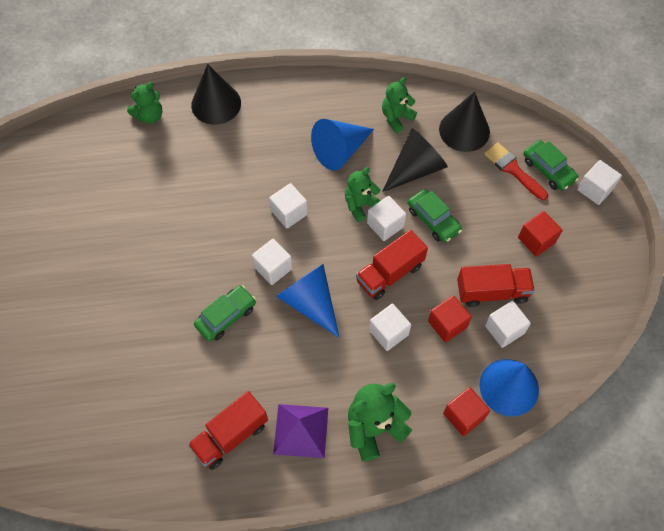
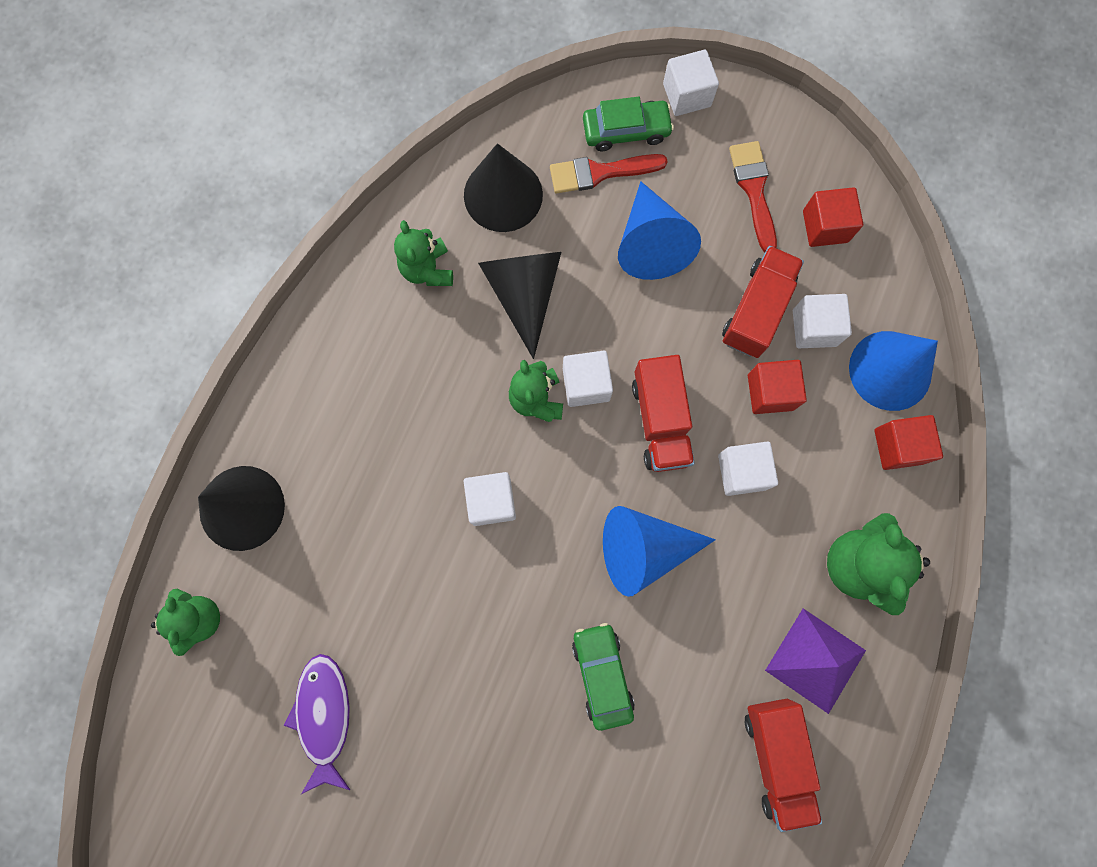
camera: 60 degrees left, 15 degrees up
white cube [252,239,292,285] -> none
blue cone [311,119,374,171] -> blue cone moved to [618,181,701,280]
green car [408,189,462,243] -> none
red cube [518,211,563,257] -> red cube moved to [803,187,863,247]
none -> purple fish [284,654,350,794]
none -> red brush [729,141,777,252]

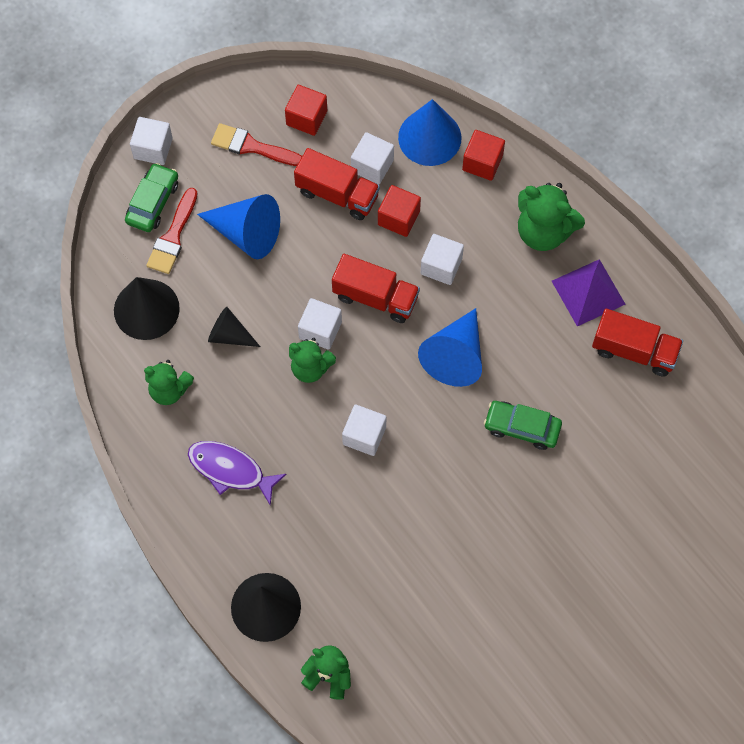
camera: 60 degrees left, 10 degrees down
purple fish [284,654,350,794] -> purple fish moved to [188,441,286,506]
black cone [478,252,561,359] -> black cone [208,307,260,347], size x0.60
red truck [722,246,804,358] -> red truck turned 150 degrees clockwise [294,148,380,220]

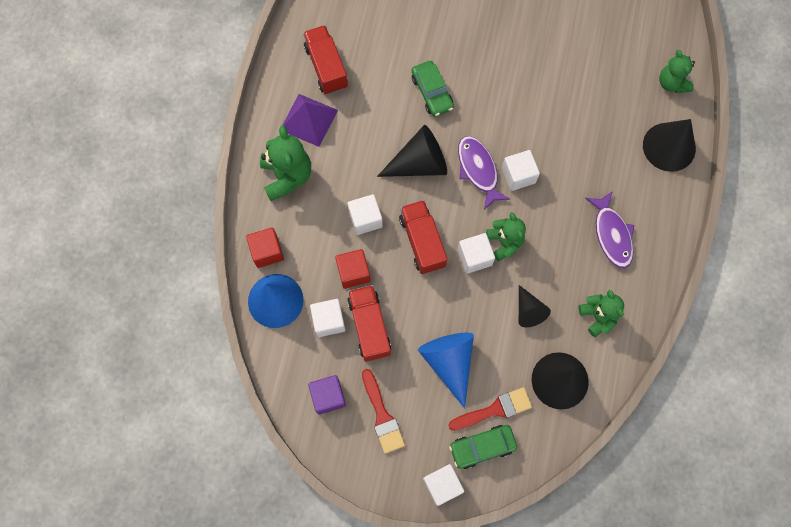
camera: 130 degrees left, 5 degrees up
red cube [285,85,327,136] -> purple cube [308,375,346,414]
blue cone [418,308,482,387] -> black cone [377,125,447,177]
none -> purple fish [458,136,510,210]

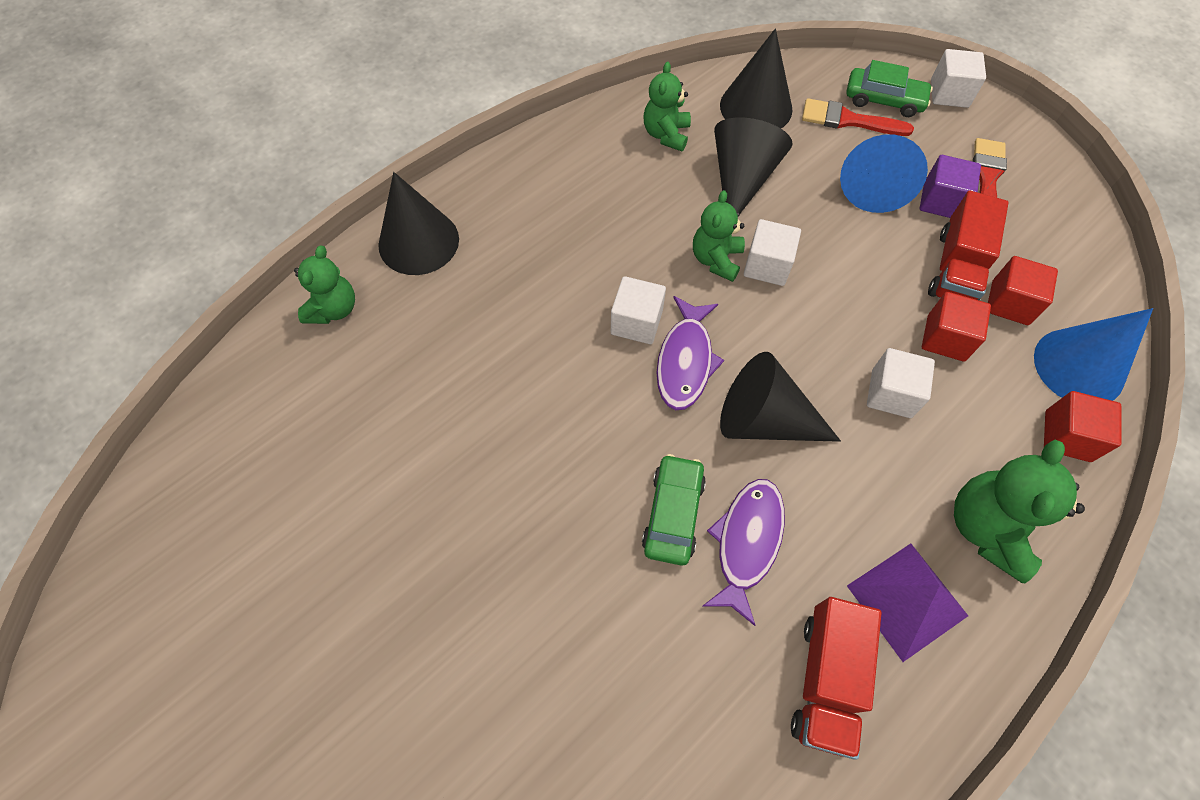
camera: 145 degrees left, 10 degrees down
purple cube [308,375,346,414] -> purple cube moved to [920,155,981,218]
white cube [310,299,346,337] -> red cube [988,256,1058,325]
red truck [399,200,447,274] -> none
black cone [519,285,551,327] -> black cone [714,117,793,214], size x1.66
purple fish [585,191,634,268] -> purple fish moved to [702,479,785,626]

